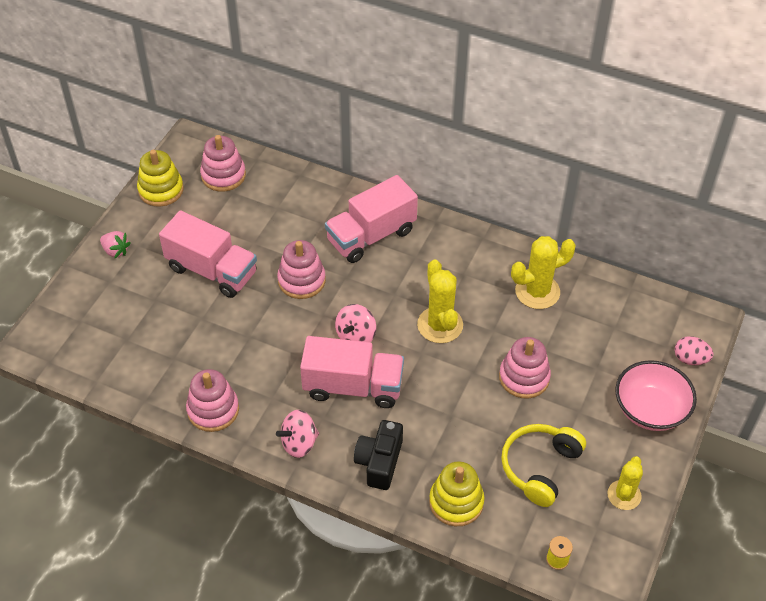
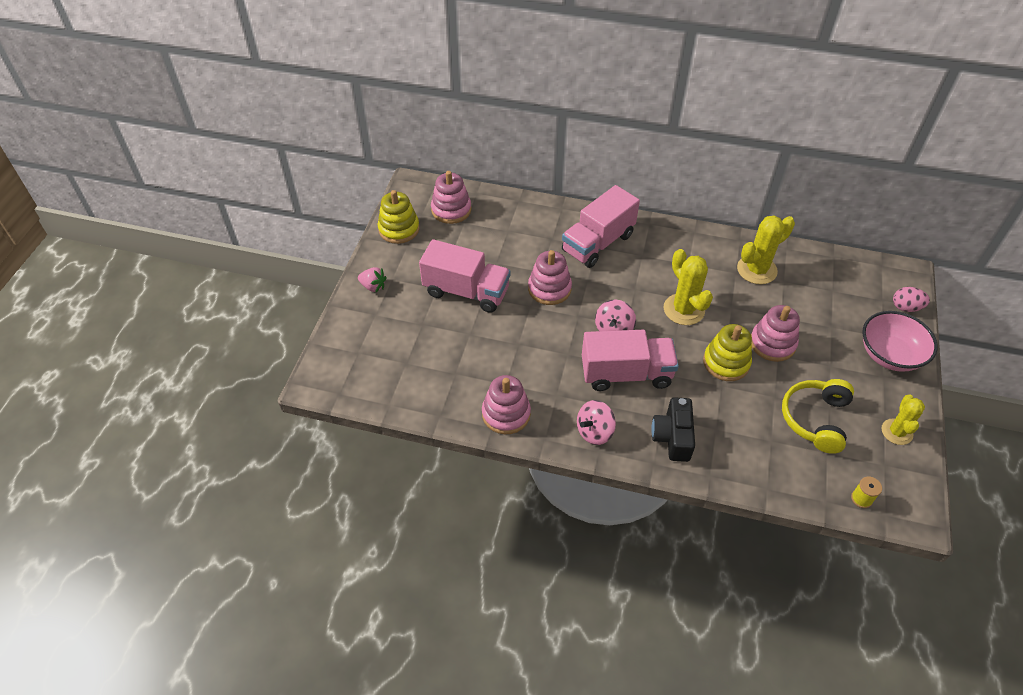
camera: 10 degrees left, 0 degrees up
yellow stacking toy [429,461,485,526] -> yellow stacking toy moved to [703,324,752,381]

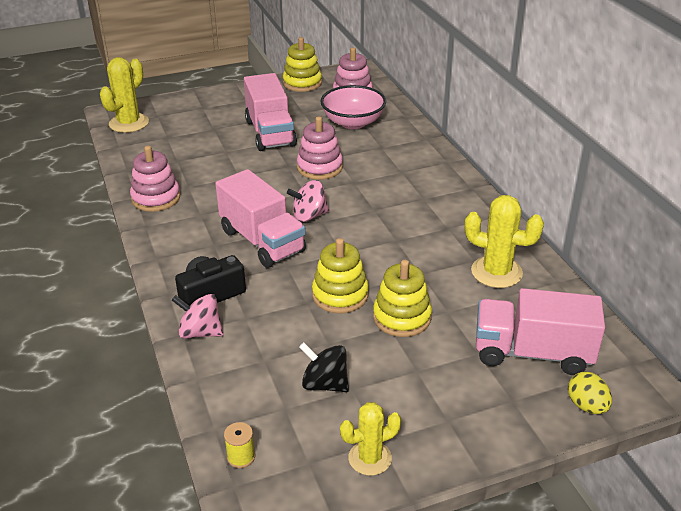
camera: 55 degrees right, 15 degrees down
pink strawberry [358,267,386,293] -> none
pink truck [562,185,640,268] -> pink truck moved to [476,288,605,375]
pink spinning top [577,400,616,445] -> pink spinning top moved to [172,294,223,339]
yellow cactus [663,249,713,325] -> yellow cactus moved to [100,57,149,133]
pink stacking toy [751,305,800,362] -> yellow stacking toy [373,260,432,337]
yellow headphones [782,379,854,454] -> black spinning top [299,342,349,392]
pink bowl [862,311,938,372] -> pink bowl moved to [320,85,386,129]
pink egg [893,287,930,312] -> yellow egg [568,371,612,414]

